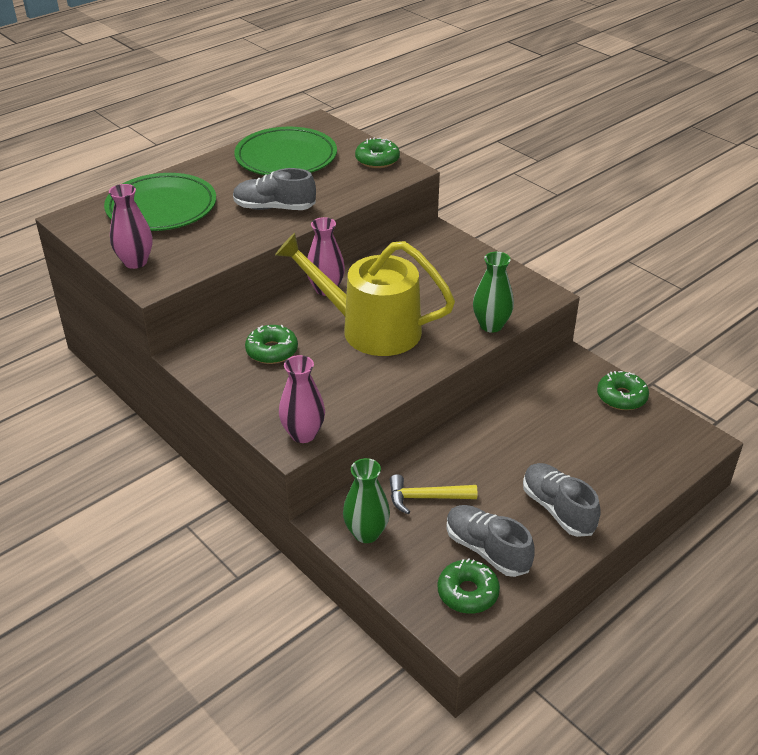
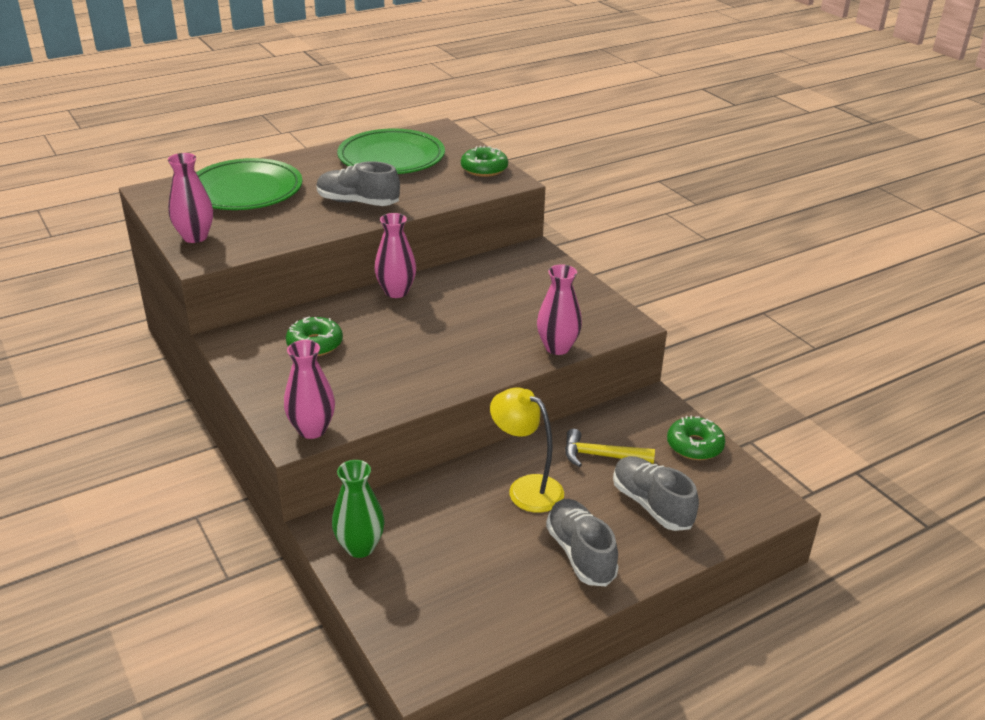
camera: 10 degrees right, 5 degrees down
yellow watering can [275,233,455,356] -> none
yellow hammer [390,474,477,514] -> yellow hammer moved to [565,429,655,467]
green donut [437,558,500,614] -> none
grey shoe [446,505,535,577] -> grey shoe moved to [613,456,699,531]
green vase [473,252,514,333] -> pink vase [537,264,582,355]
none -> yellow lamp [490,387,564,513]

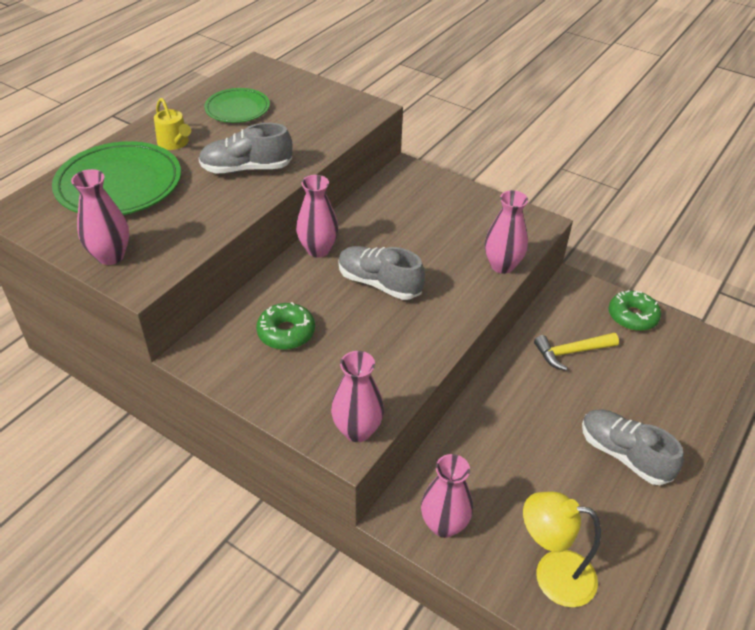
camera: 25 degrees left, 10 degrees up
green vase [332,460,385,558] -> pink vase [421,454,473,538]
green plate [337,128,445,174] -> green plate [204,88,270,123], size x0.59
green donut [461,146,508,177] -> none
yellow lamp [490,387,564,513] -> yellow lamp moved to [523,491,601,607]
grey shoe [613,456,699,531] -> grey shoe moved to [338,246,425,300]
none -> yellow watering can [154,98,191,150]

